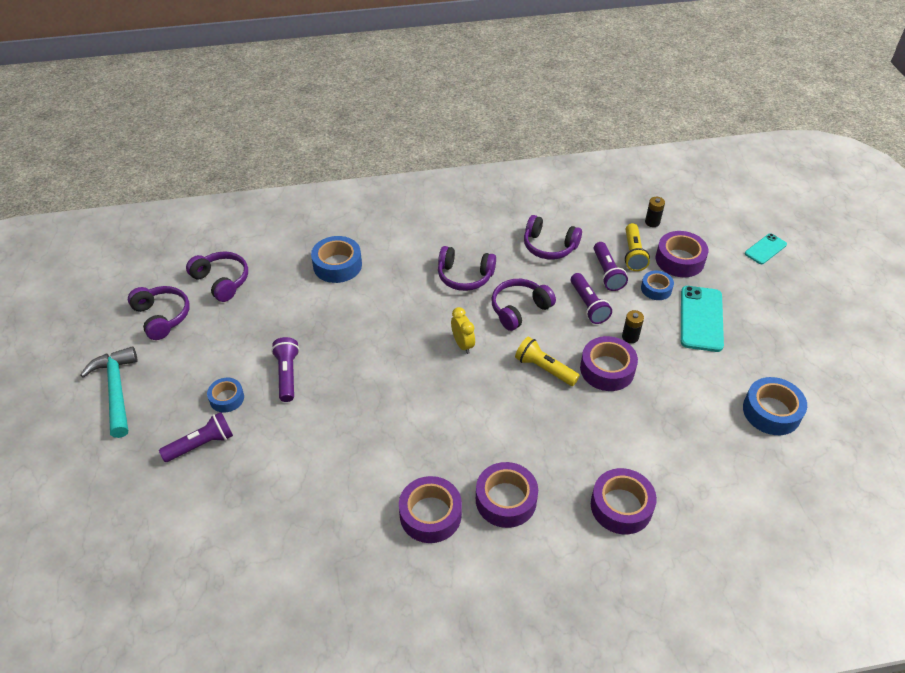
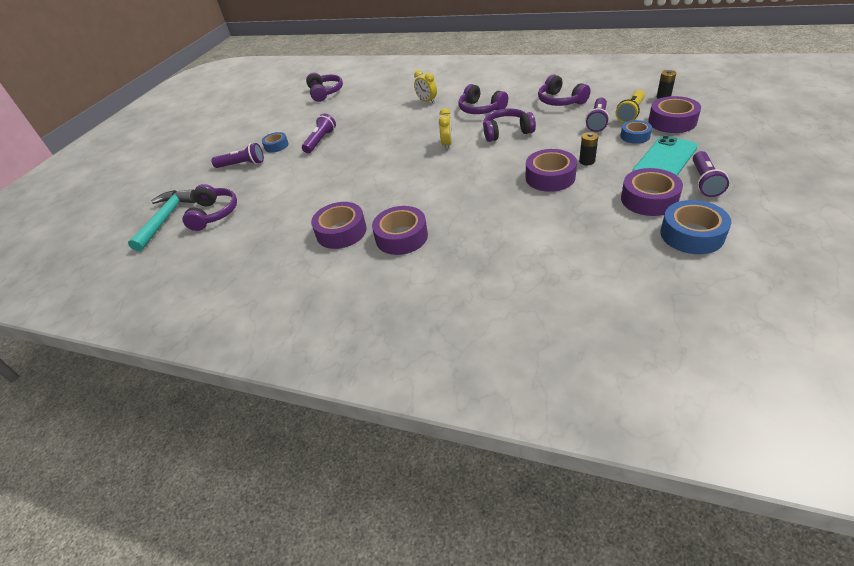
camera: 35 degrees right, 5 degrees down
turquoise hammer [80,346,137,438] -> turquoise hammer moved to [128,189,196,251]
purple headphones [128,286,190,340] -> purple headphones moved to [182,184,237,231]
blue tape [311,236,362,283] -> none
yellow flashlight [515,337,580,386] -> none
purple flashlight [571,273,612,324] -> purple flashlight moved to [693,151,729,197]
purple tape [591,468,657,534] -> purple tape moved to [621,168,683,216]
turquoise phone [745,233,787,264] -> none
none -> yellow clock [414,70,437,103]

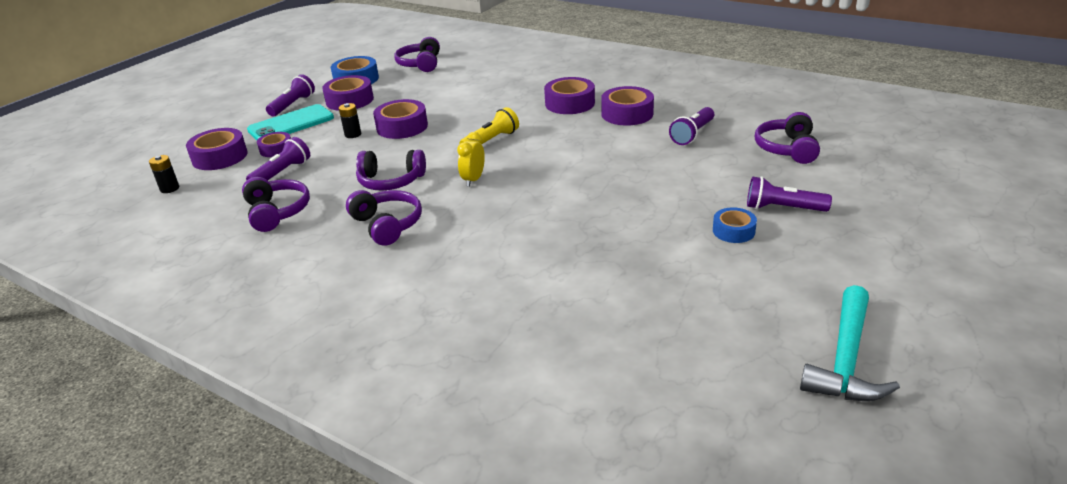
camera: 170 degrees left, 10 degrees down
turquoise hammer [128,189,196,251] -> turquoise hammer moved to [800,285,900,401]
purple flashlight [302,113,336,153] -> purple flashlight moved to [669,107,714,145]
purple headphones [306,73,343,102] -> purple headphones moved to [394,37,440,72]
yellow clock [414,70,437,103] -> none
yellow flashlight [616,90,645,123] -> yellow flashlight moved to [459,107,519,144]
blue tape [620,120,652,144] -> purple tape [257,132,291,157]

